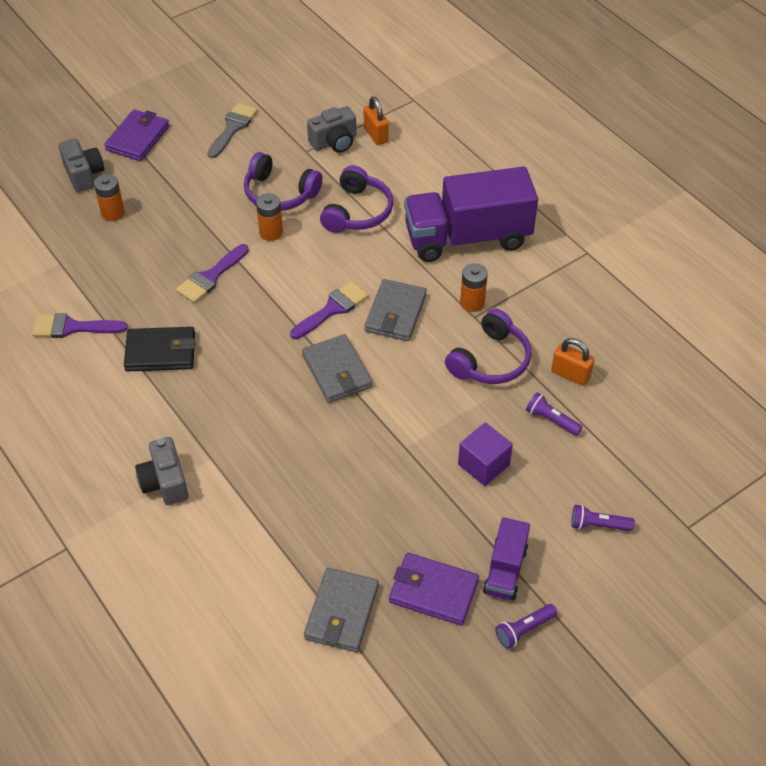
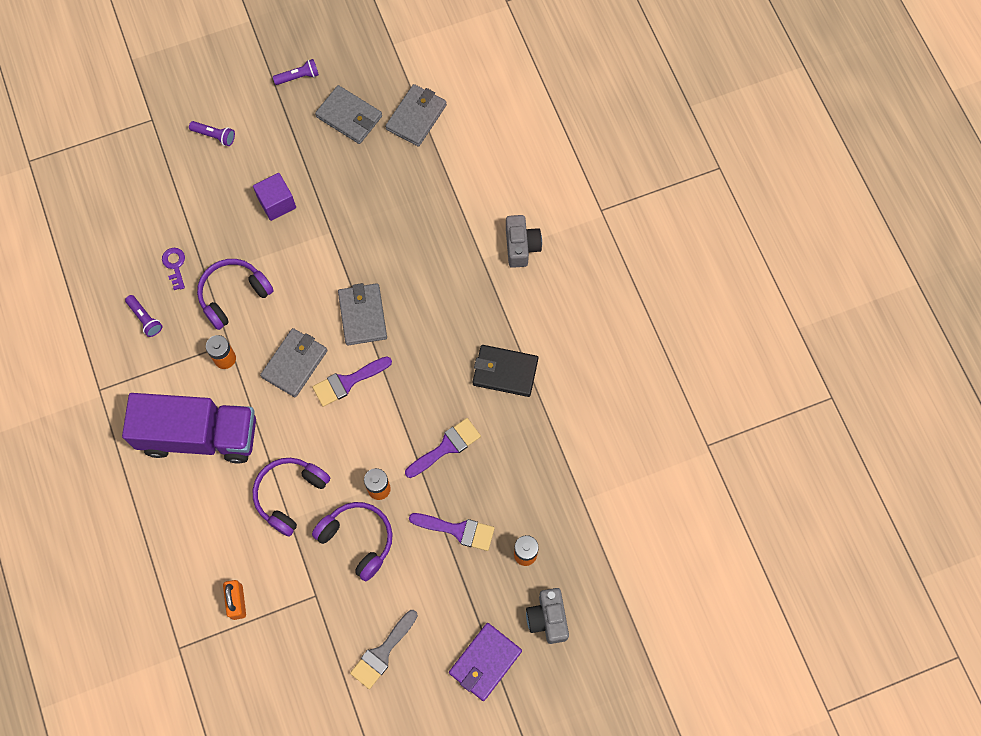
camera: 165 degrees left, 20 degrees up
purple brush [32,313,128,338] -> purple brush moved to [409,513,495,551]
grey camera [307,106,356,153] -> none
purple wallet [389,553,479,626] -> grey wallet [315,85,382,144]
purple truck [483,517,530,601] -> none
purple flashlight [526,392,583,436] -> purple flashlight moved to [125,295,162,337]
orange padlock [551,338,594,386] -> purple key [162,248,185,290]

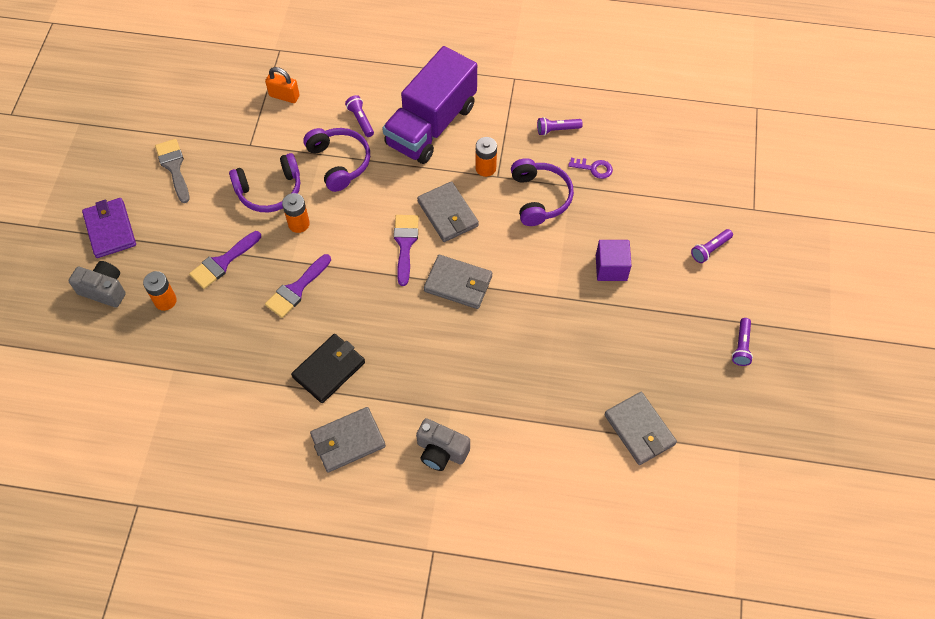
camera: 120 degrees right, 10 degrees down
grey wallet [315,85,382,144] -> grey wallet moved to [310,407,386,472]
purple brush [405,418,481,478] -> purple brush turned 45 degrees clockwise [265,254,331,318]
none -> purple flashlight [345,95,374,137]

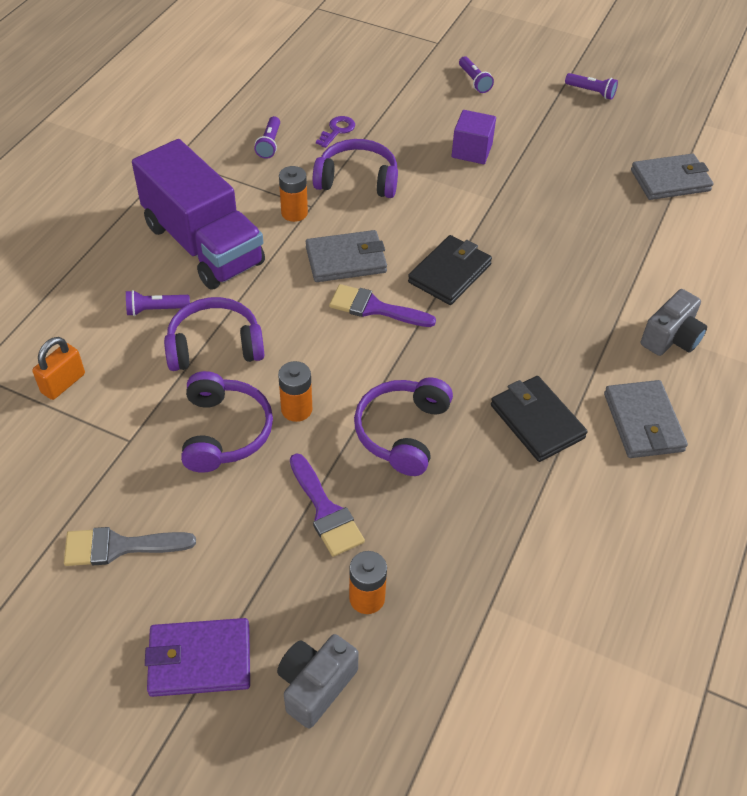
camera: 75 degrees left, 10 degrees down
purple brush [265,254,331,318] -> purple headphones [354,377,453,476]
grey wallet [424,255,492,309] -> black wallet [408,235,492,305]

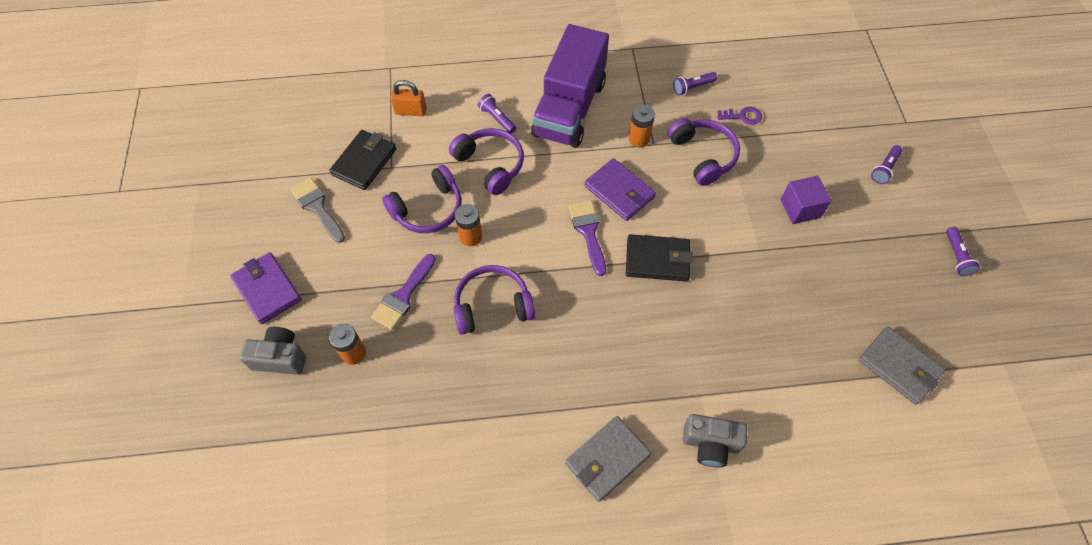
camera: 60 degrees right, 10 degrees up
grey wallet [306,230,387,282] -> purple wallet [585,158,656,221]
black wallet [491,376,587,462] -> black wallet moved to [329,130,396,190]

